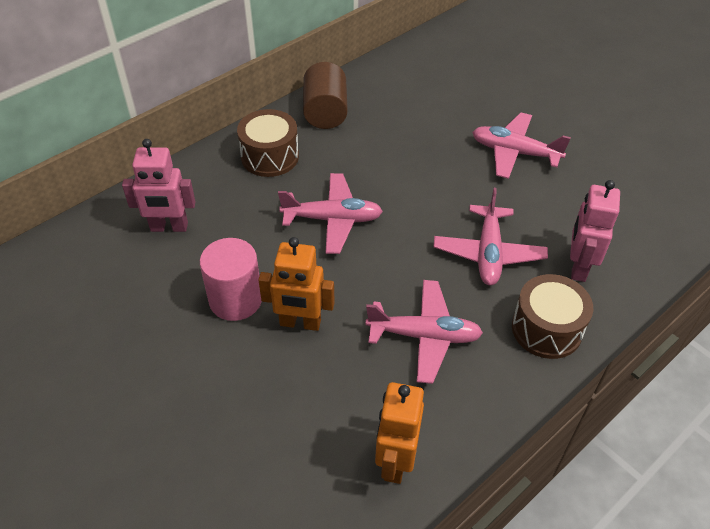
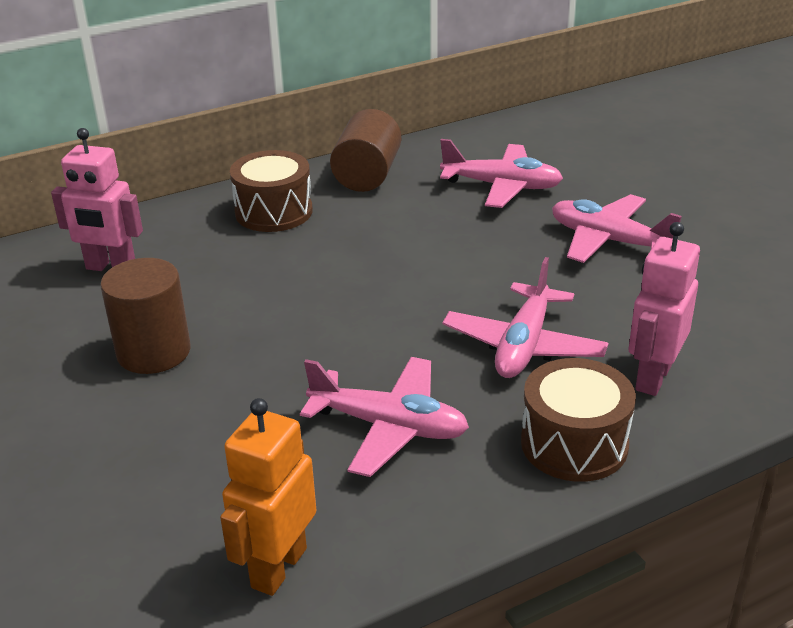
camera: 15 degrees right, 15 degrees down
pink cylinder [200,238,262,321] -> brown cylinder [100,258,191,374]
orange robot [258,237,335,331] -> none
pink plane [278,173,383,254] -> pink plane moved to [440,139,563,208]

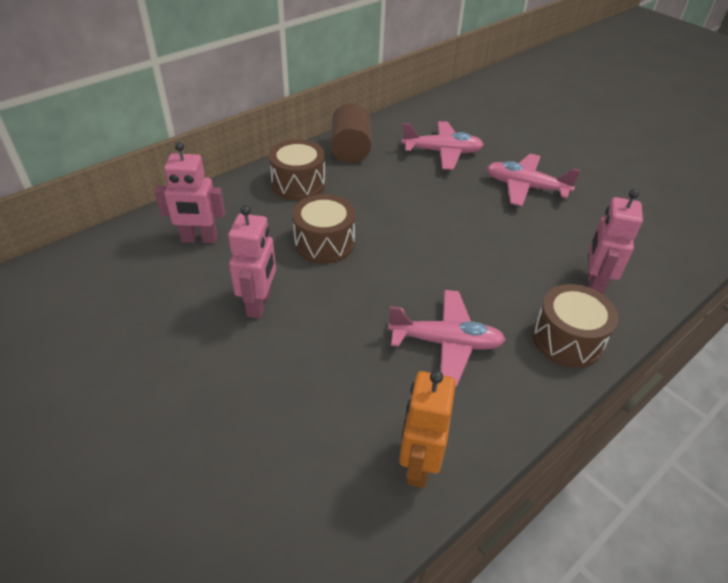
camera: 15 degrees left, 10 degrees up
brown cylinder [100,258,191,374] -> pink robot [228,205,276,318]
pink plane [443,257,608,378] -> none
none -> brown drum [292,194,355,264]

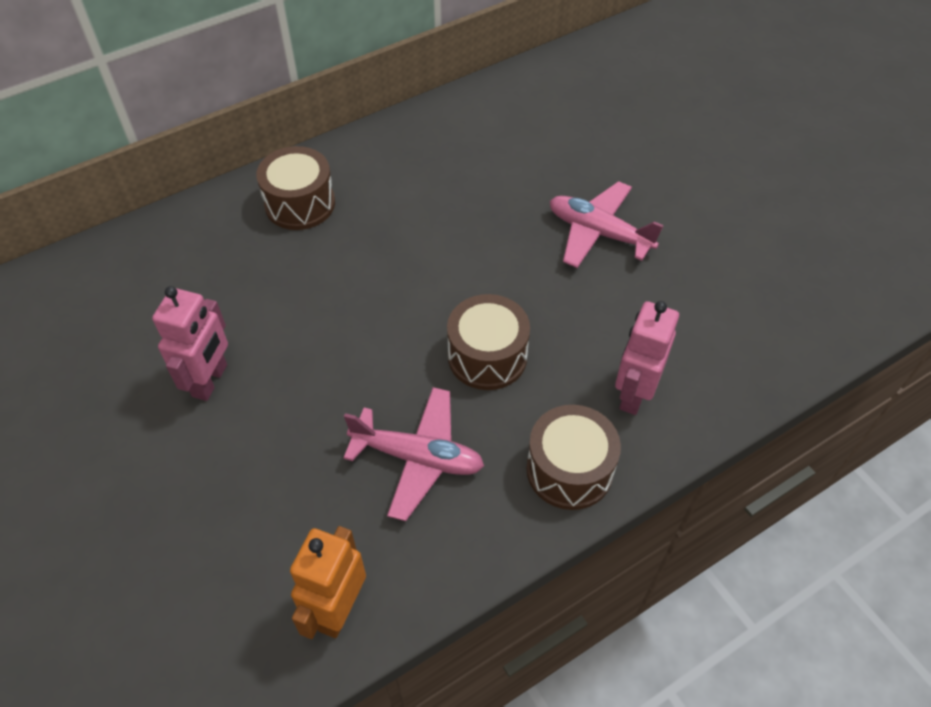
camera: 10 degrees right, 10 degrees up
pink robot [154,142,225,243] -> none
brown drum [292,194,355,264] -> brown drum moved to [447,294,530,390]
brown cylinder [331,103,372,163] -> none
pink plane [401,121,484,170] -> none

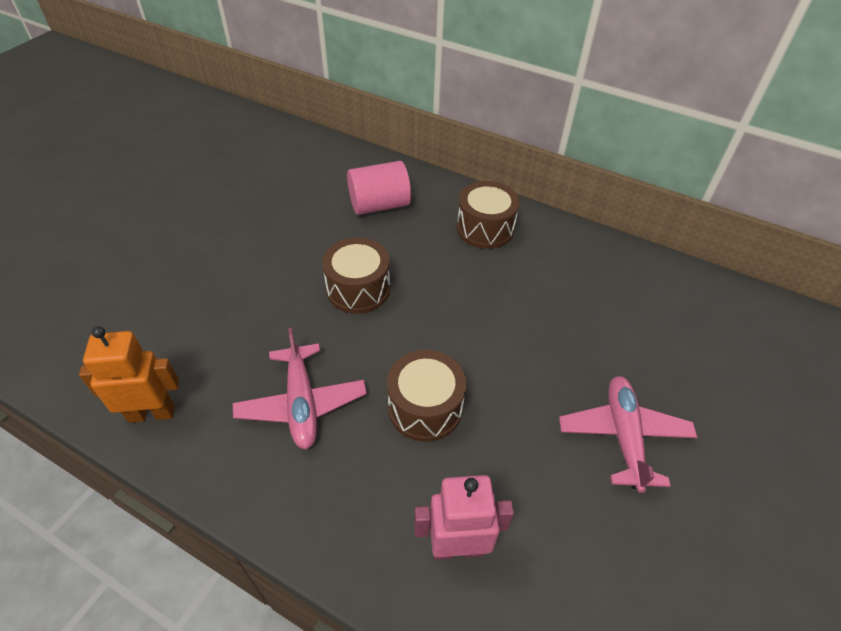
camera: 60 degrees right, 5 degrees down
pink robot [152,286,228,401] -> none
brown drum [526,405,621,510] -> brown drum moved to [322,238,390,314]
none -> pink cylinder [347,161,411,215]

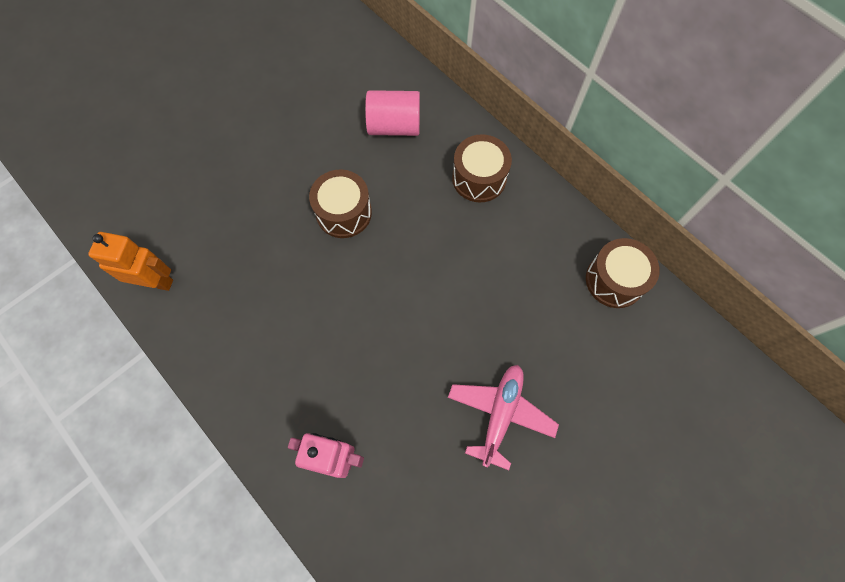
camera: 20 degrees right, 20 degrees up
pink plane [233,328,367,449] -> none
brown drum [387,350,466,442] -> brown drum moved to [586,238,660,308]

